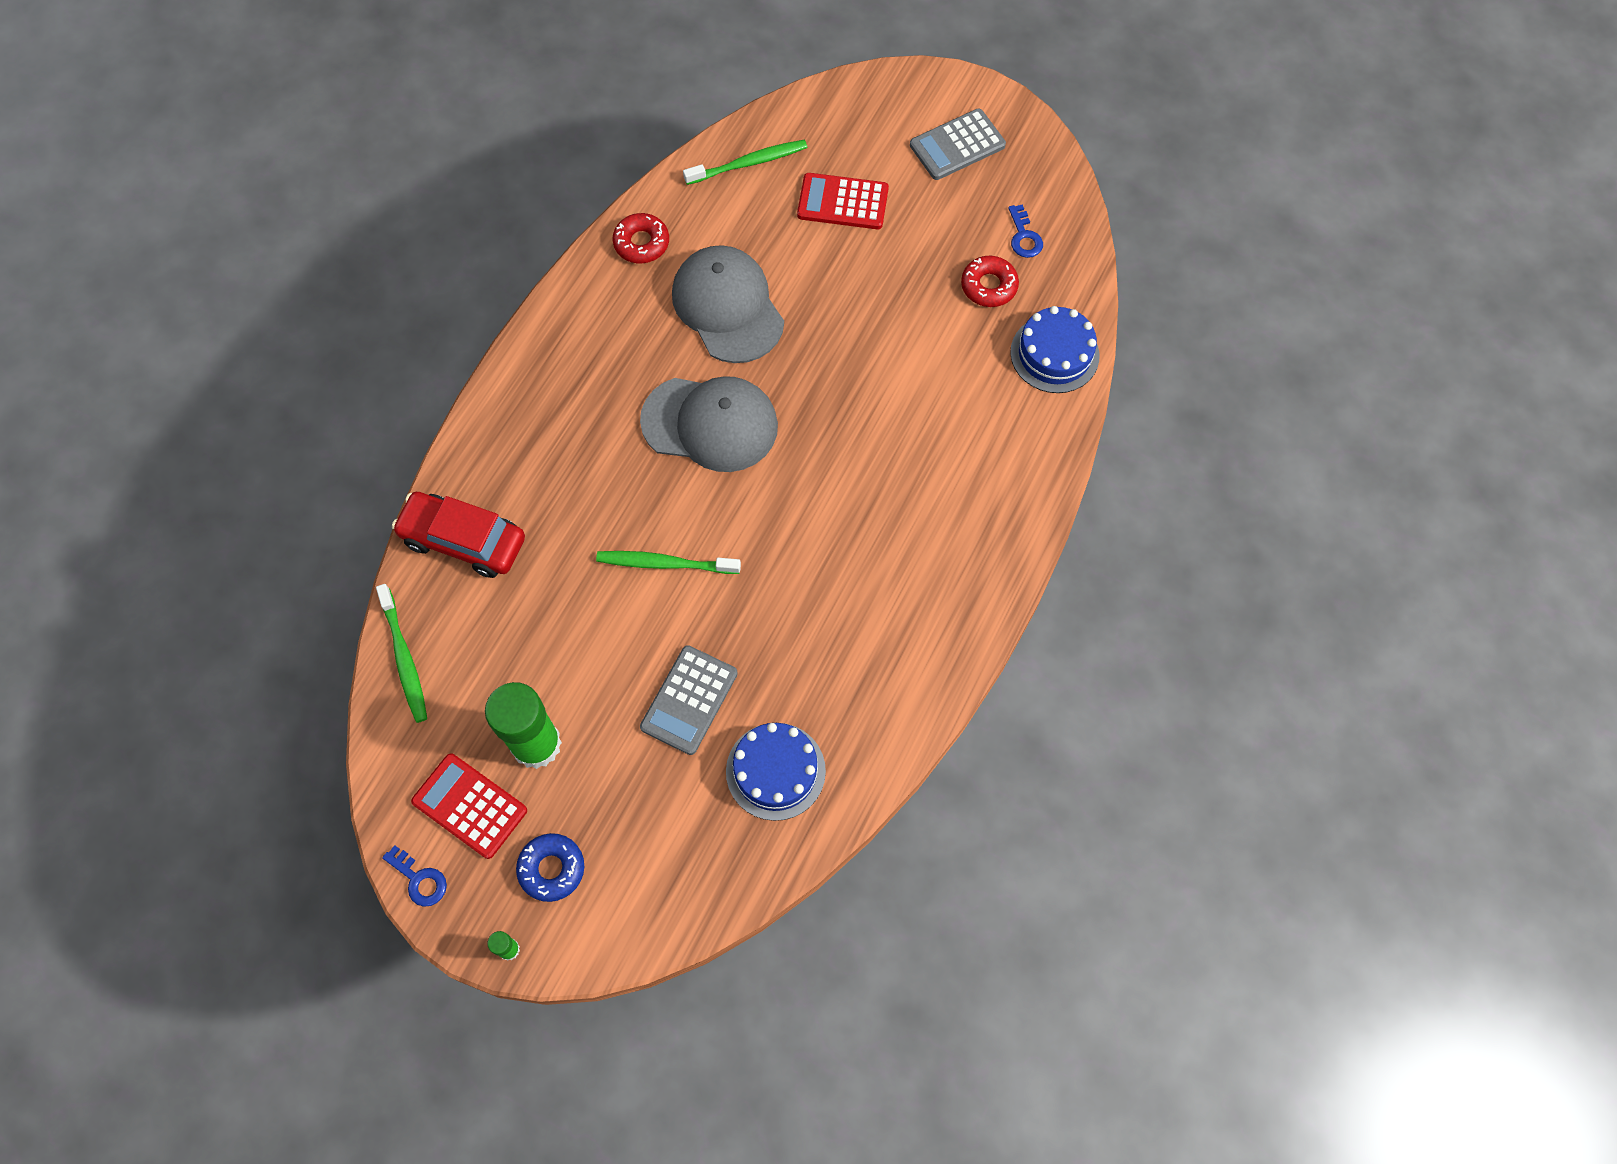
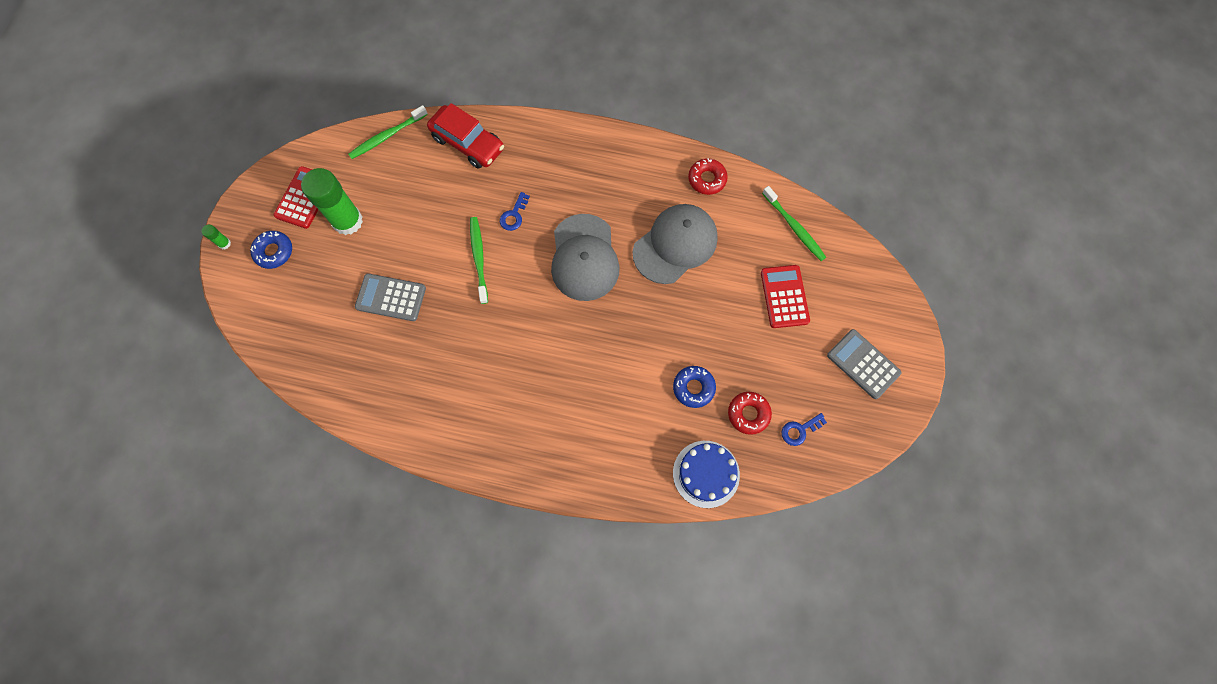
camera: 75 degrees right, 5 degrees up
blue key [382,845,447,907] -> blue key moved to [500,192,530,231]
red car [392,492,525,578] -> red car turned 120 degrees clockwise [427,103,504,169]
blue cake [726,723,826,821] -> none
none -> blue donut [673,366,716,408]

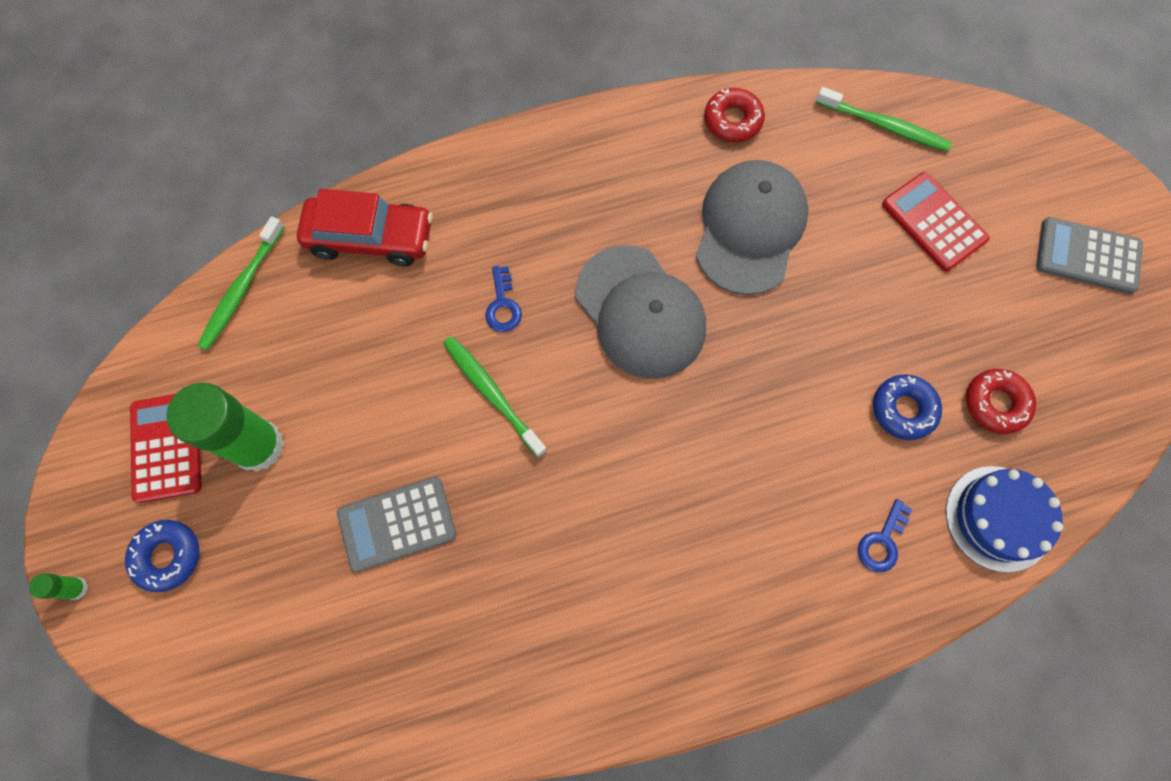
camera: 30 degrees left, 0 degrees up
blue key [782,413,827,446] -> blue key moved to [858,499,912,572]

